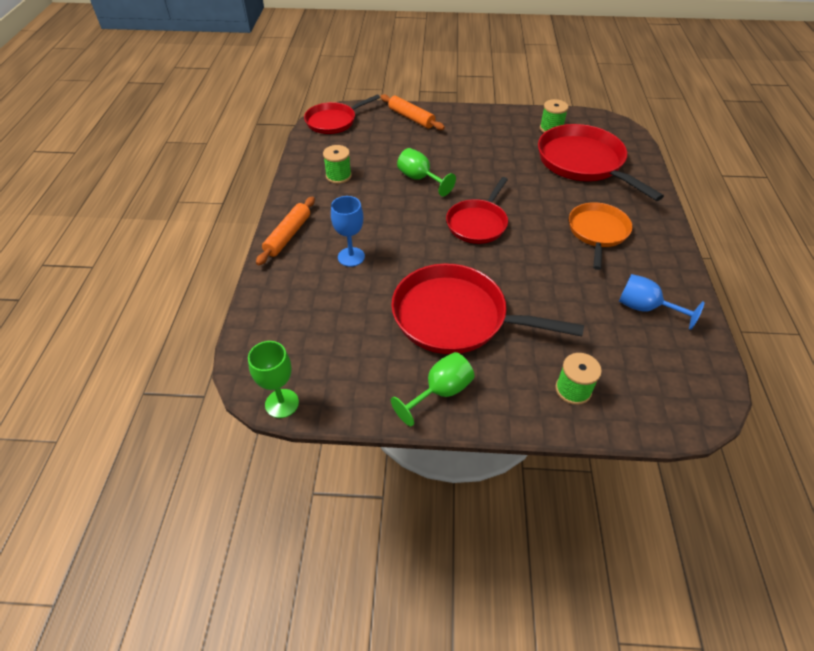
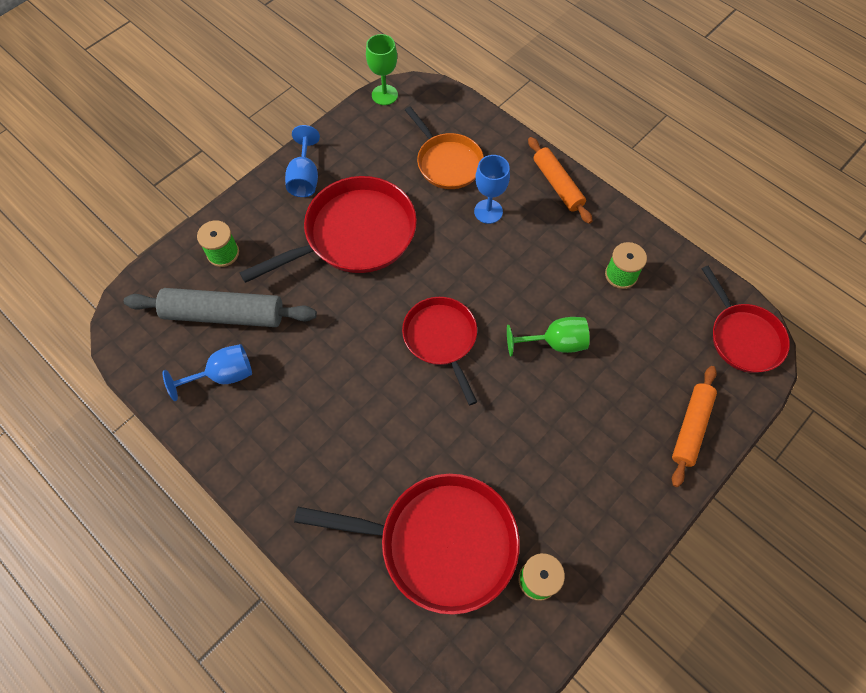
camera: 130 degrees right, 15 degrees up
red pan [304,94,380,134] -> red pan turned 150 degrees clockwise [702,266,790,373]
orange rolling pin [380,94,445,130] -> orange rolling pin turned 60 degrees counterclockwise [672,366,717,487]
green goblet [391,352,474,426] -> blue goblet [285,125,320,197]
orange pan [569,202,632,270] -> orange pan moved to [405,107,484,189]
none -> grey rolling pin [124,288,317,327]

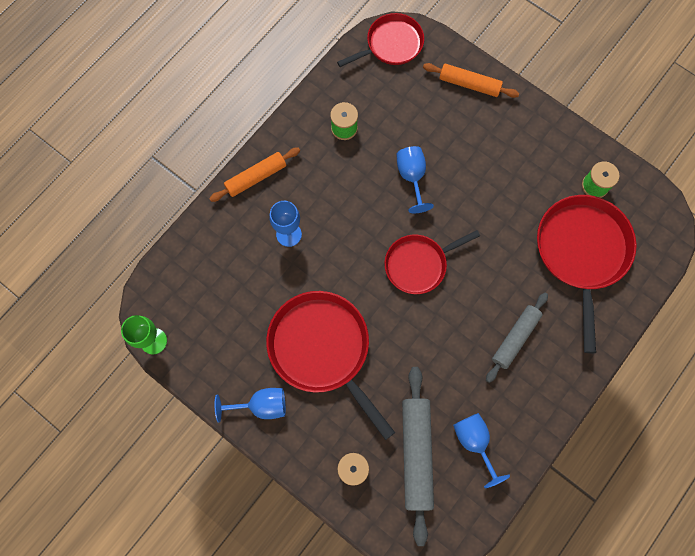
camera: 95 degrees left, 10 degrees up
orange pan [405,107,484,189] -> none
green goblet [507,317,590,356] -> blue goblet [396,146,434,213]
none -> grey rolling pin [486,293,548,383]

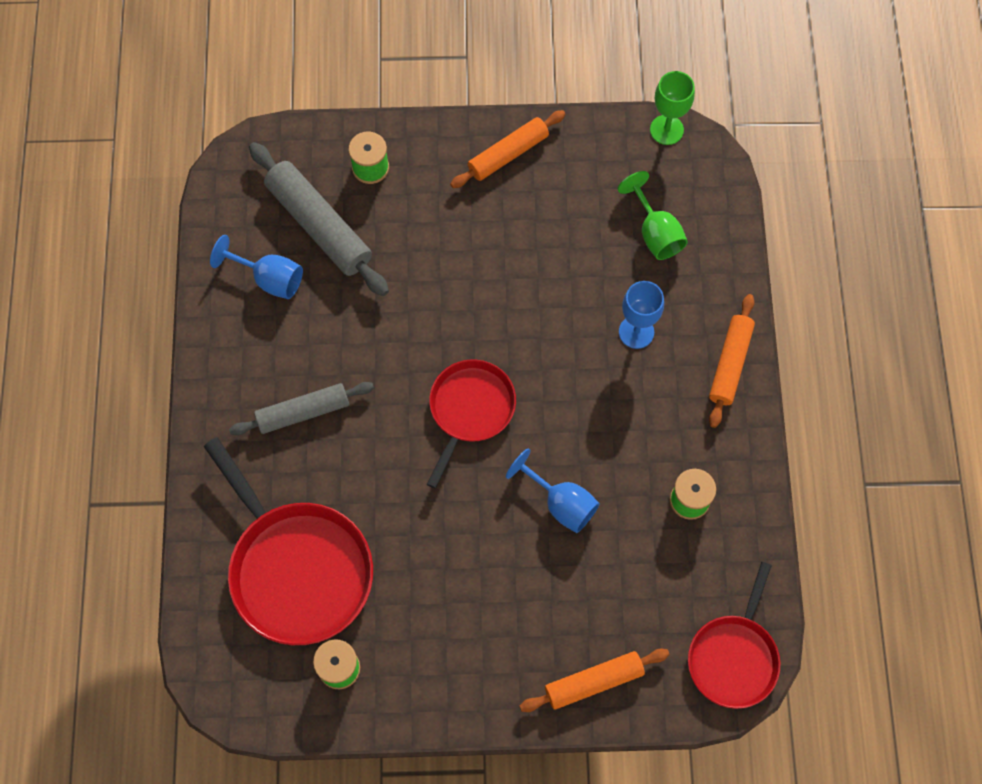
camera: 140 degrees right, 5 degrees down
blue goblet [215,388,286,423] -> orange rolling pin [450,110,566,188]
red pan [266,291,395,440] -> none
grey rolling pin [486,293,548,383] -> grey rolling pin turned 75 degrees clockwise [229,382,374,435]
none -> green goblet [618,171,688,260]

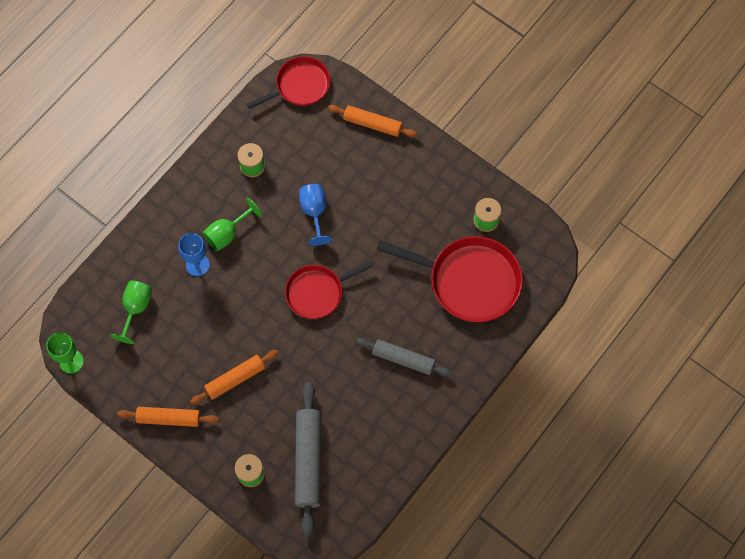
camera: 140 degrees left, 0 degrees up
red pan [204,437,373,645] -> red pan turned 105 degrees clockwise [376,236,523,322]
blue goblet [210,235,303,299] -> none
orange rolling pin [709,294,755,428] -> orange rolling pin moved to [190,350,279,405]
none -> green goblet [203,198,262,251]

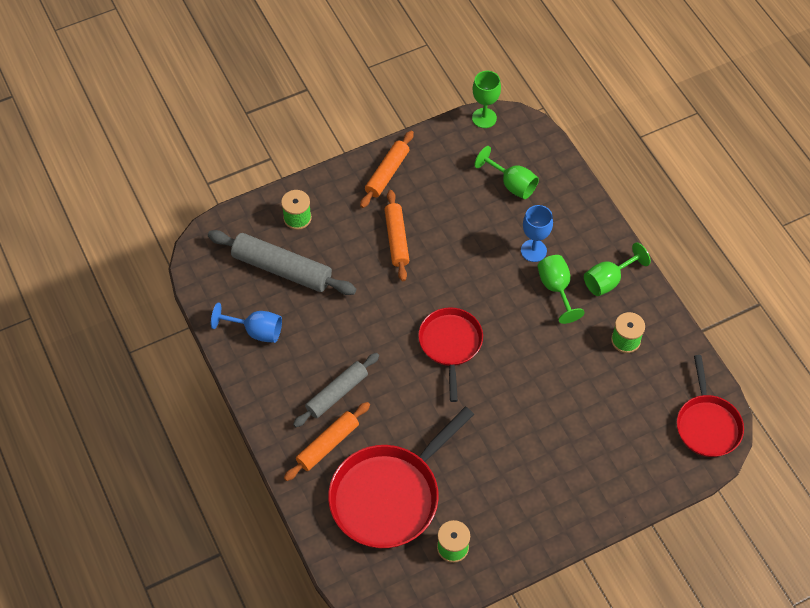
camera: 115 degrees right, 10 degrees down
blue goblet [299,184,332,246] -> blue goblet moved to [211,302,282,343]
orange rolling pin [328,105,418,137] -> orange rolling pin moved to [284,402,370,481]
none -> green goblet [584,242,651,296]

